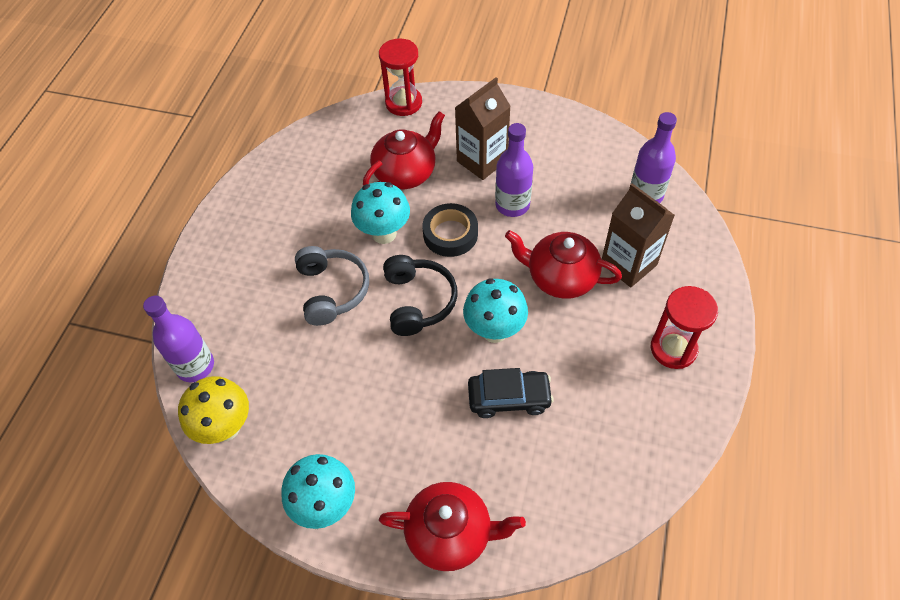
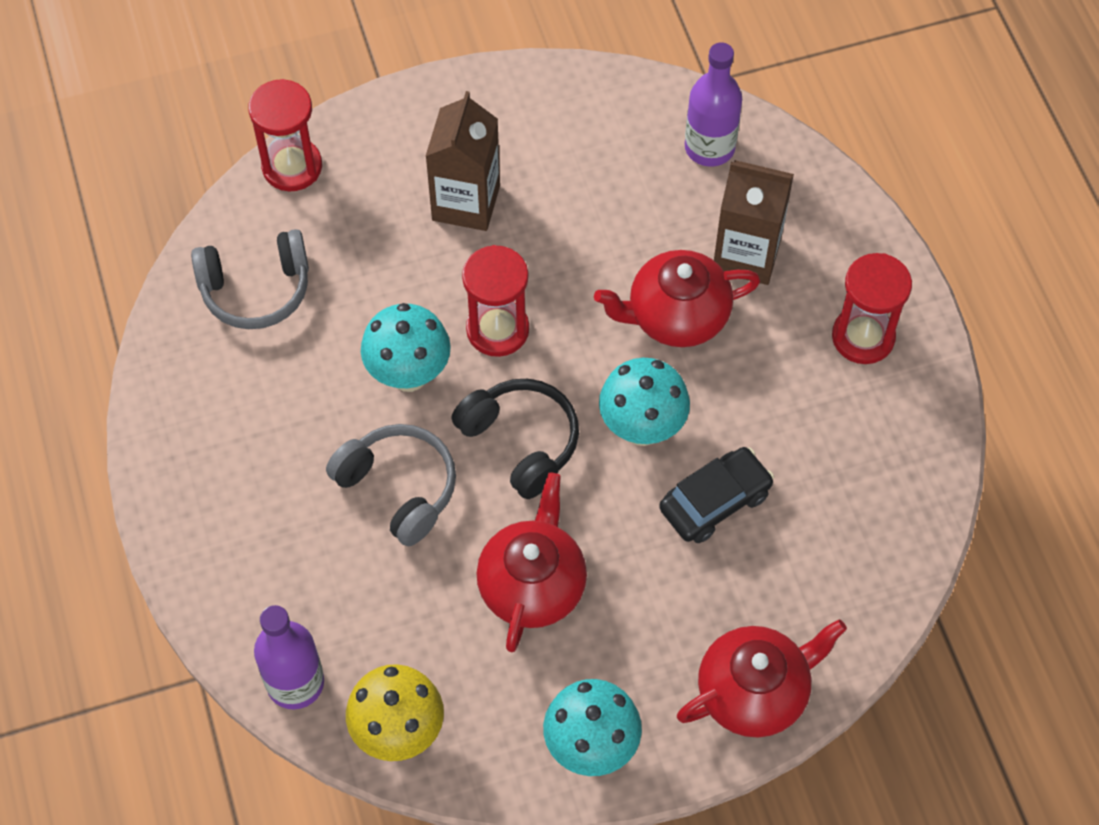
camera: 35 degrees left, 5 degrees up
red teapot [363,111,445,189] -> red teapot moved to [477,472,587,652]
black tape [422,203,478,257] -> red hourglass [462,245,529,357]
purple bottle [495,123,533,217] -> none
none -> grey headphones [191,229,309,329]

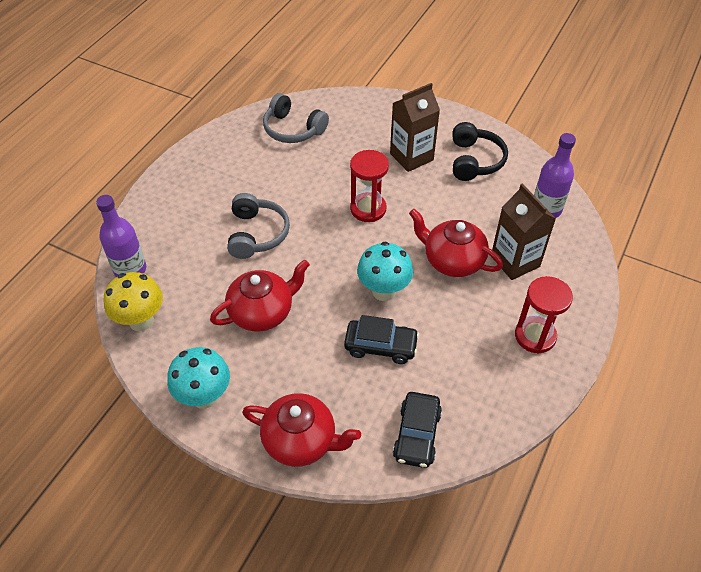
camera: 45 degrees right, 10 degrees down
red hourglass [248,79,322,191] -> none
turquoise mushroom [361,303,451,392] -> none
black headphones [451,379,579,499] -> black headphones moved to [453,122,508,181]
none -> black car [393,392,442,468]

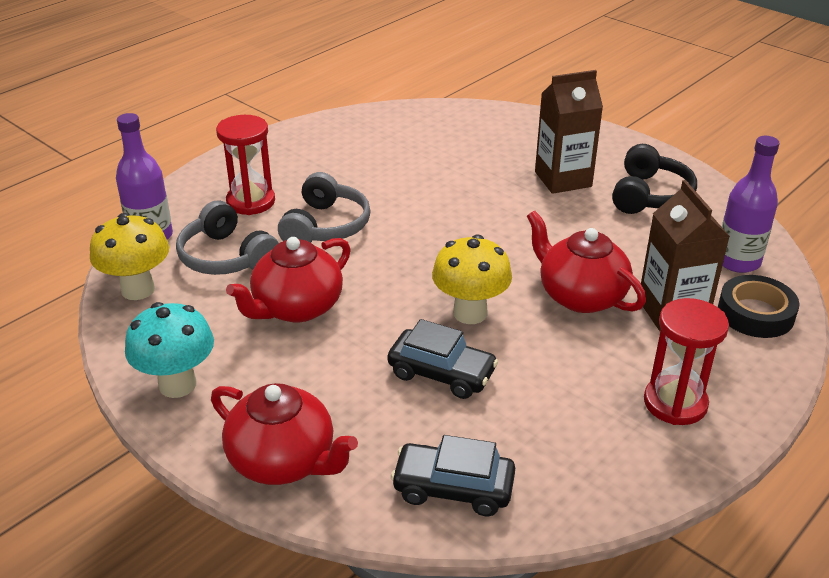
camera: 15 degrees right, 15 degrees down
red teapot [210,260,310,331] -> red teapot turned 150 degrees clockwise [226,237,351,322]
grey headphones [263,93,329,143] -> grey headphones moved to [176,201,279,275]
red hourglass [350,150,389,222] -> red hourglass moved to [216,115,275,215]
turquoise mushroom [357,242,413,301] -> yellow mushroom [432,234,512,324]
black car [393,392,442,468] -> black car turned 75 degrees clockwise [391,435,515,516]
none -> black tape [718,275,799,338]

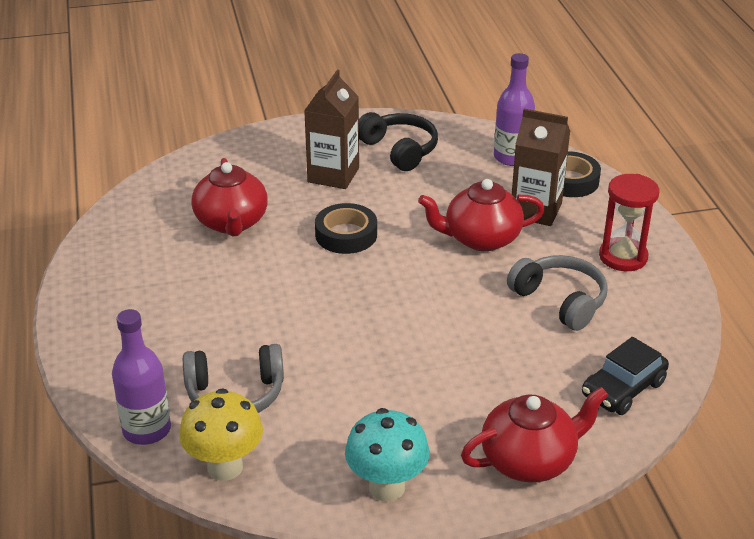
camera: 55 degrees left, 0 degrees up
red hourglass [216,115,275,215] -> none
red teapot [226,237,351,322] -> red teapot moved to [192,158,268,237]
grey headphones [278,172,371,242] -> grey headphones moved to [507,255,608,331]
black car [388,319,498,399] -> none
yellow mushroom [432,234,512,324] -> none
none -> black tape [315,203,377,254]

